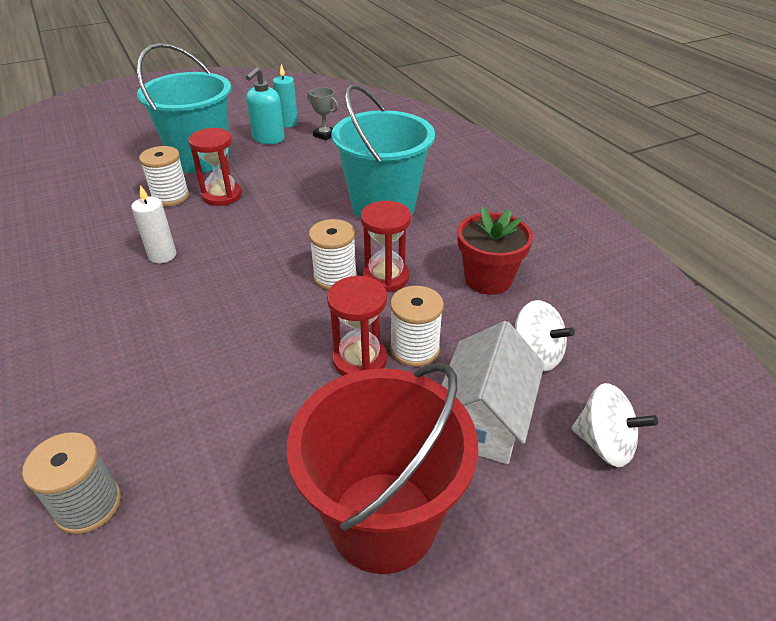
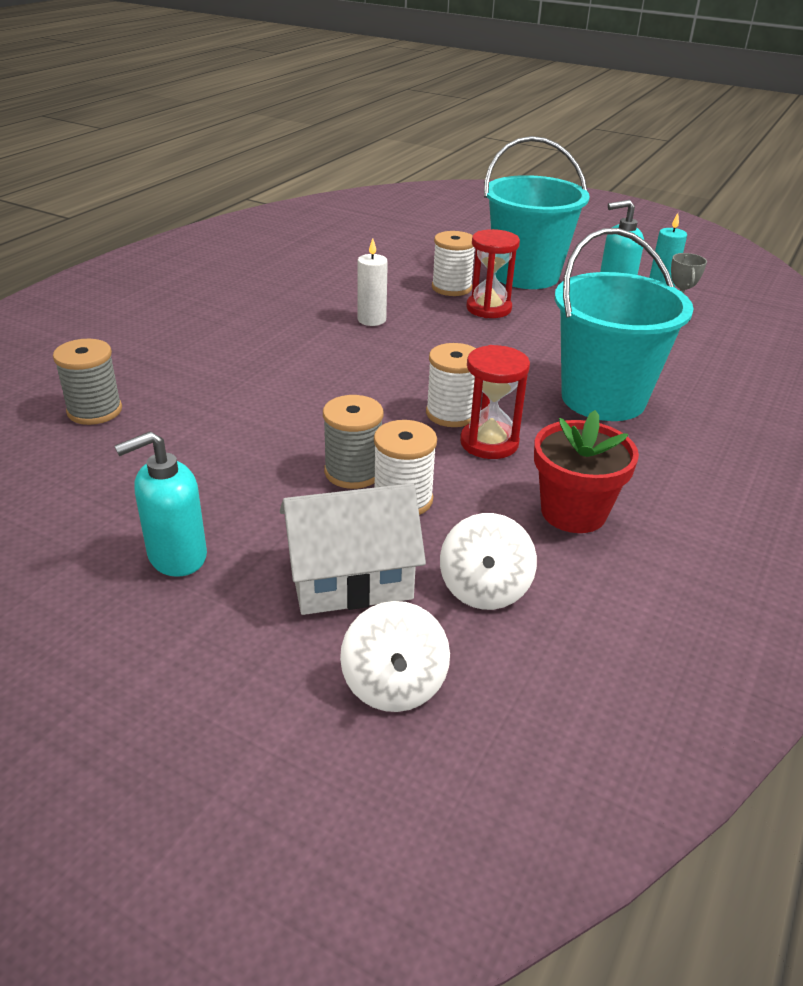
camera: 55 degrees right, 5 degrees down
red bucket [287,363,478,574] -> turquoise soap dispenser [115,431,207,577]
red hourglass [327,276,387,376] -> grey spool [323,395,384,489]

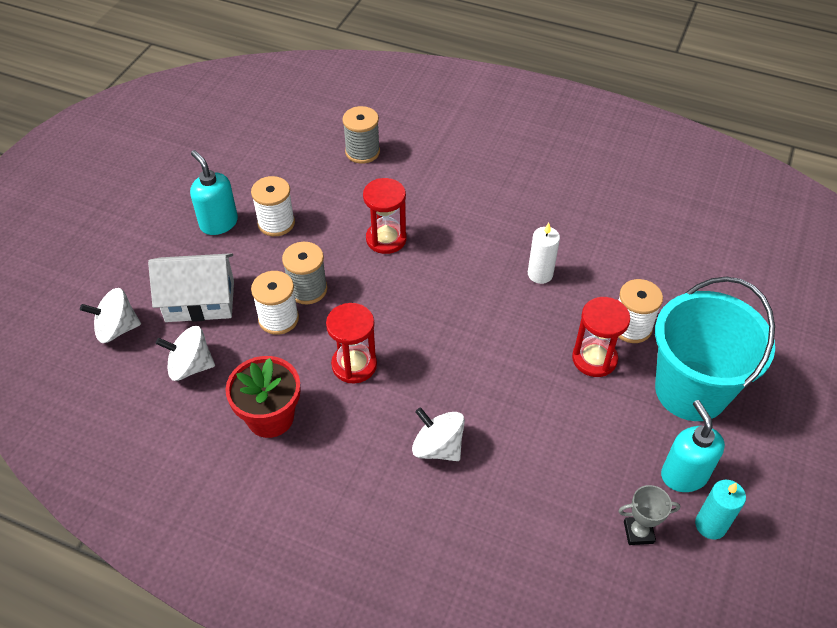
camera: 85 degrees right, 15 degrees up
white house [280,483,426,615] -> white house turned 75 degrees counterclockwise [148,253,234,322]
white spool [426,343,476,427] -> white spool moved to [251,176,295,236]
turquoise bucket [555,228,694,421] -> white spinning top [412,407,465,461]
none -> red hourglass [363,178,407,254]

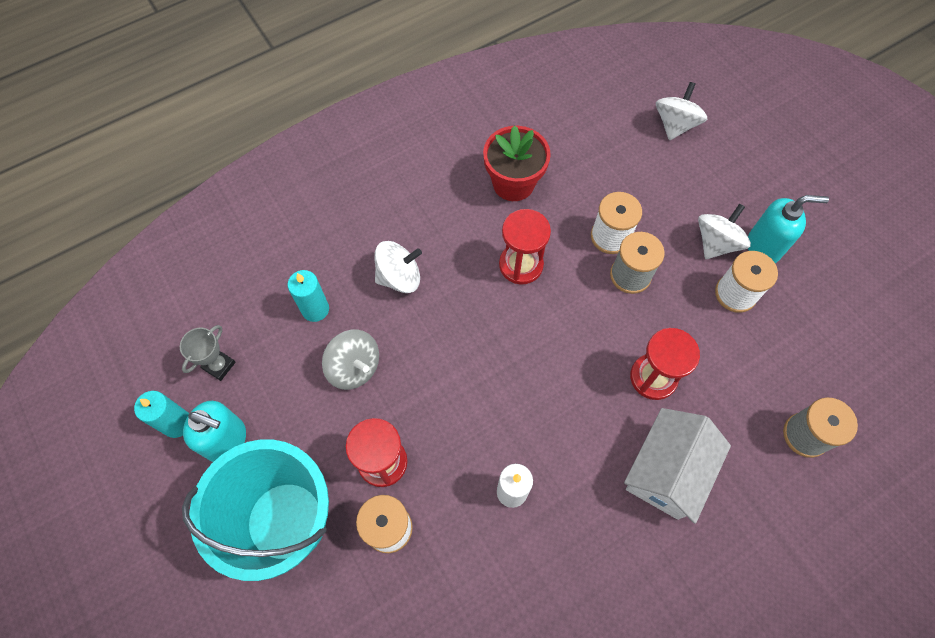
camera: 125 degrees right, 15 degrees up
white house [148,253,234,322] -> white house moved to [624,408,731,524]
white spinning top [156,326,215,381] -> white spinning top moved to [698,204,751,259]
none -> turquoise candle [287,270,329,322]
none -> grey spinning top [322,330,379,390]

